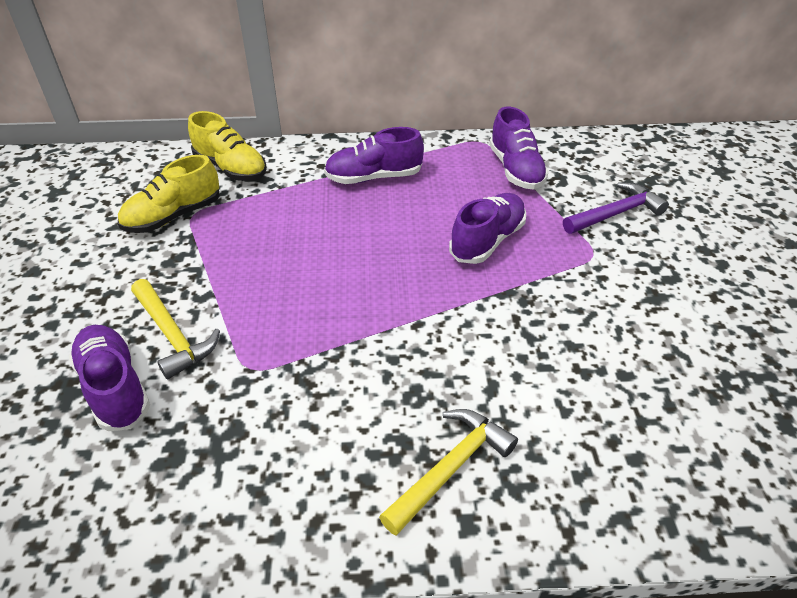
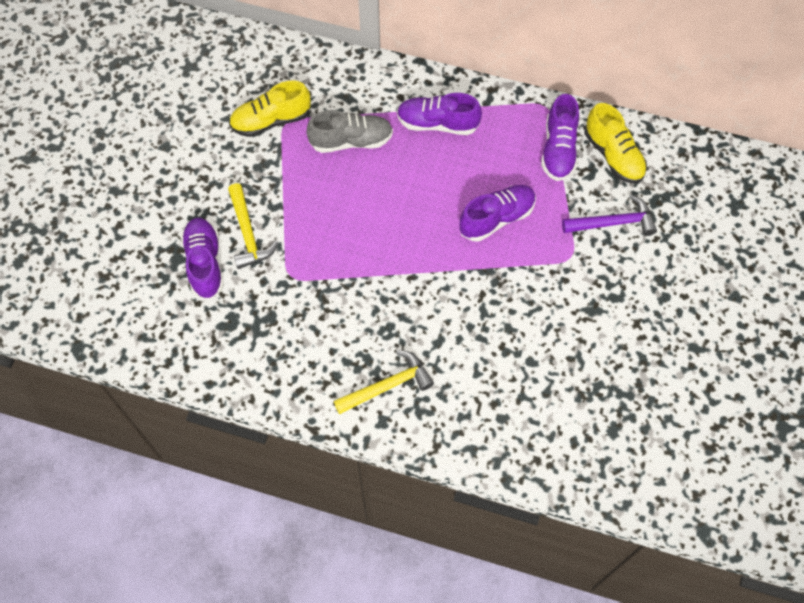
camera: 20 degrees right, 20 degrees up
yellow shoe [188,111,267,181] -> yellow shoe moved to [584,103,647,183]
none -> grey shoe [306,110,393,153]

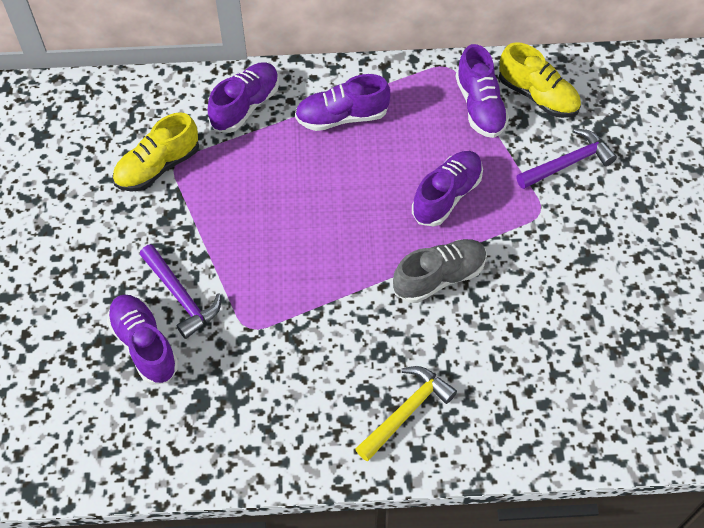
camera: 20 degrees left, 5 degrees down
yellow hammer [228,183,279,269] -> purple hammer [140,244,221,339]
grey shoe [306,110,393,153] -> grey shoe moved to [393,239,487,303]
none -> purple shoe [208,62,279,133]

